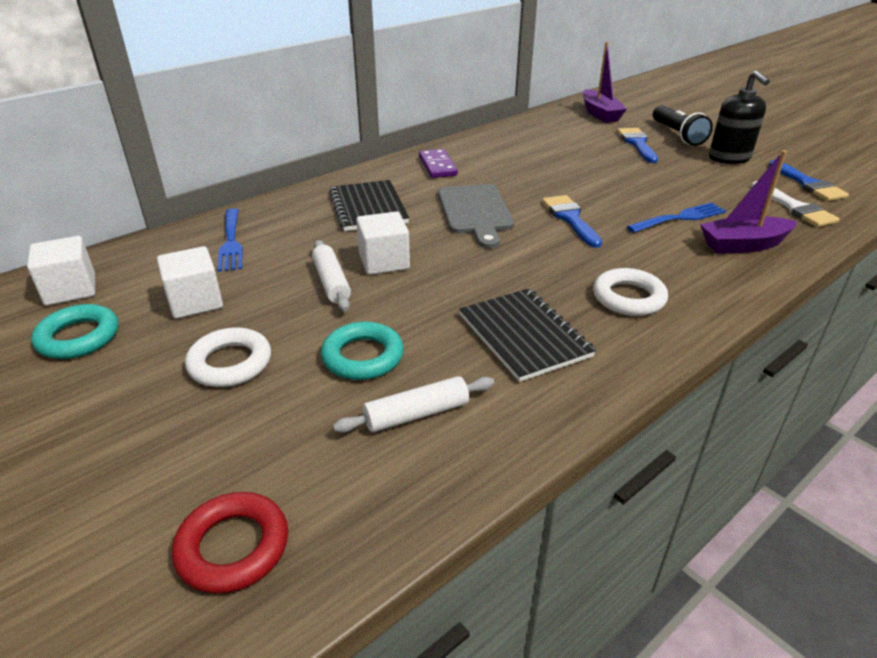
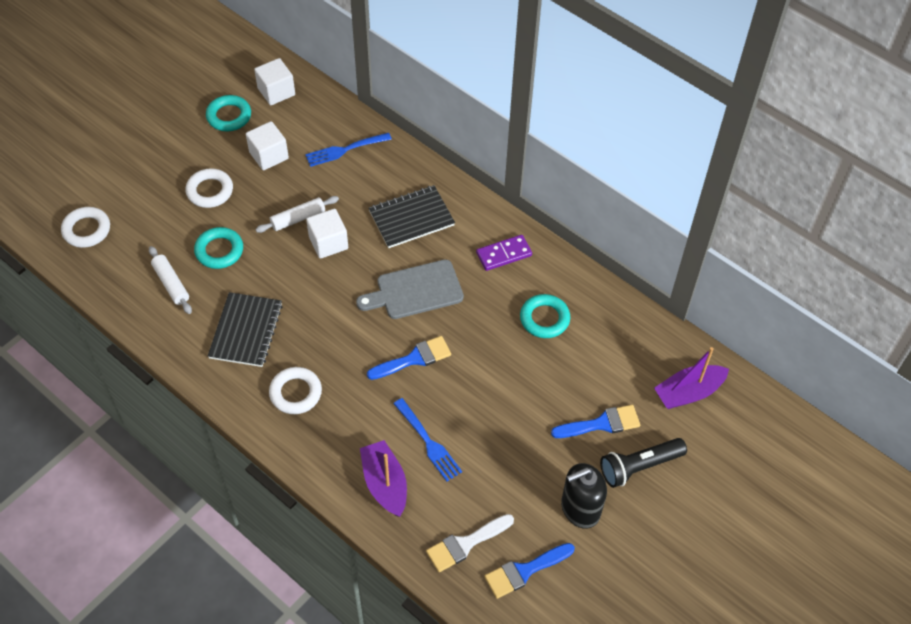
camera: 80 degrees right, 20 degrees up
red ring [172,492,288,594] -> white ring [61,207,110,248]
black notebook [459,288,596,382] -> black notebook turned 45 degrees counterclockwise [208,292,283,367]
none -> turquoise ring [520,294,570,338]

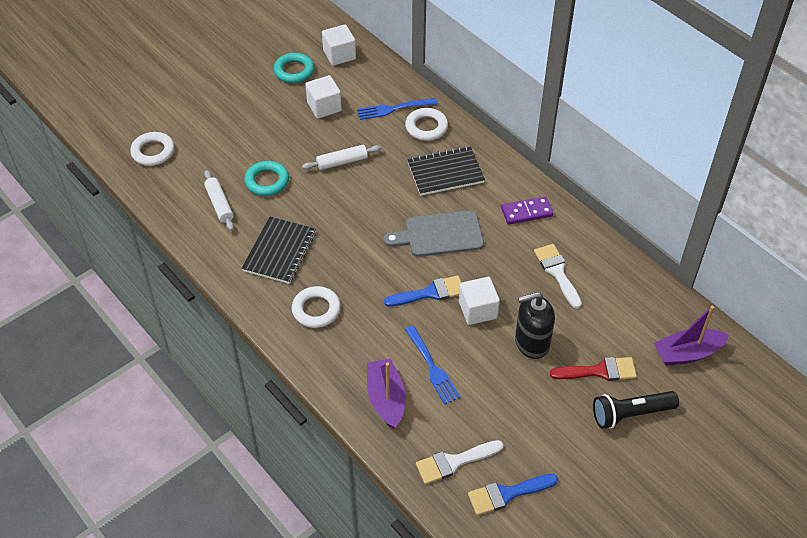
camera: 10 degrees right, 5 degrees down
white ring [185,168,233,208] -> white ring moved to [405,108,448,141]
white cube [306,209,348,259] -> white cube moved to [459,277,500,325]
turquoise ring [520,294,570,338] -> white brush [534,244,582,308]
blue brush [551,405,640,438] -> red brush [550,357,637,381]
black soap dispenser [561,463,607,528] -> black soap dispenser moved to [515,292,555,359]

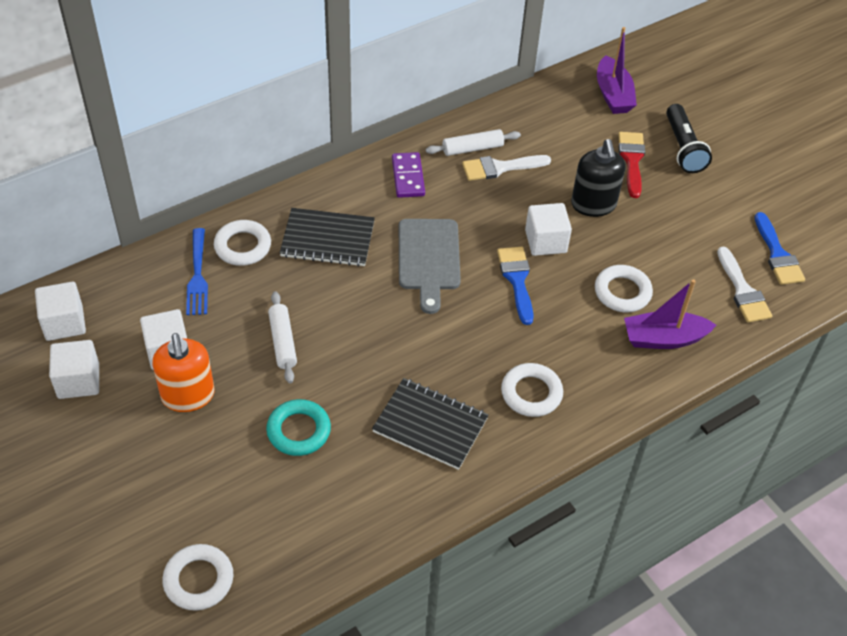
camera: 85 degrees left, 0 degrees up
white rolling pin [204,170,234,231] -> white rolling pin moved to [426,129,521,156]
turquoise ring [273,53,314,83] -> white cube [49,340,99,399]
blue fork [405,326,460,404] -> white ring [595,265,653,312]
black notebook [407,146,485,196] -> black notebook turned 75 degrees counterclockwise [280,208,375,267]
none -> orange soap dispenser [152,333,215,412]

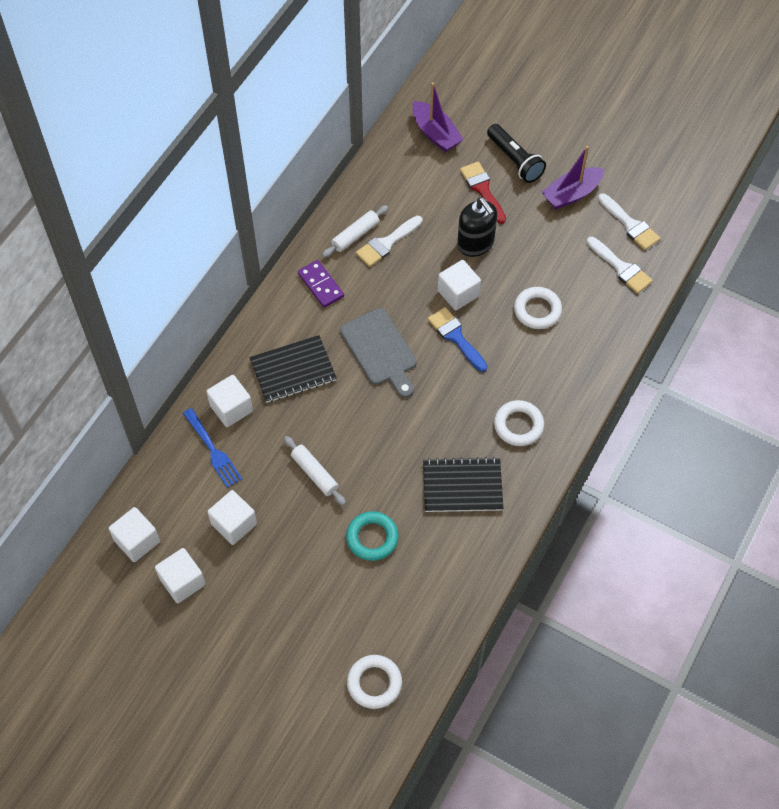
camera: 25 degrees left, 10 degrees up
orange soap dispenser [152,333,215,412] -> none
white ring [214,220,271,266] -> white cube [206,375,253,427]
purple boat [624,279,716,349] -> purple boat moved to [542,146,604,210]
blue brush [755,212,805,285] -> white brush [598,193,660,250]

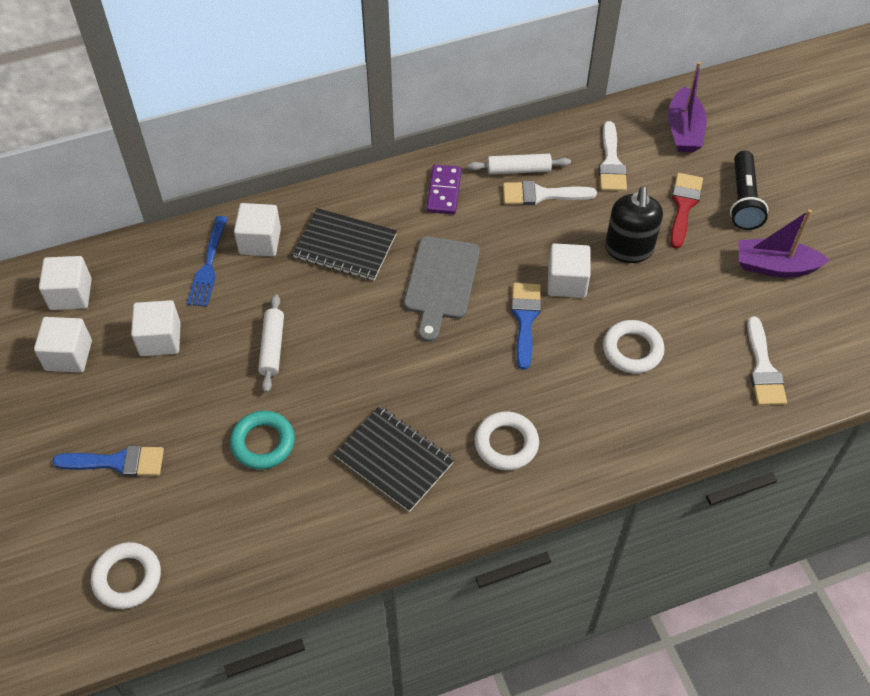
camera: 40 degrees right, 5 degrees down
white brush [598,193,660,250] -> white brush moved to [599,121,627,191]
none -> blue brush [52,445,164,477]

